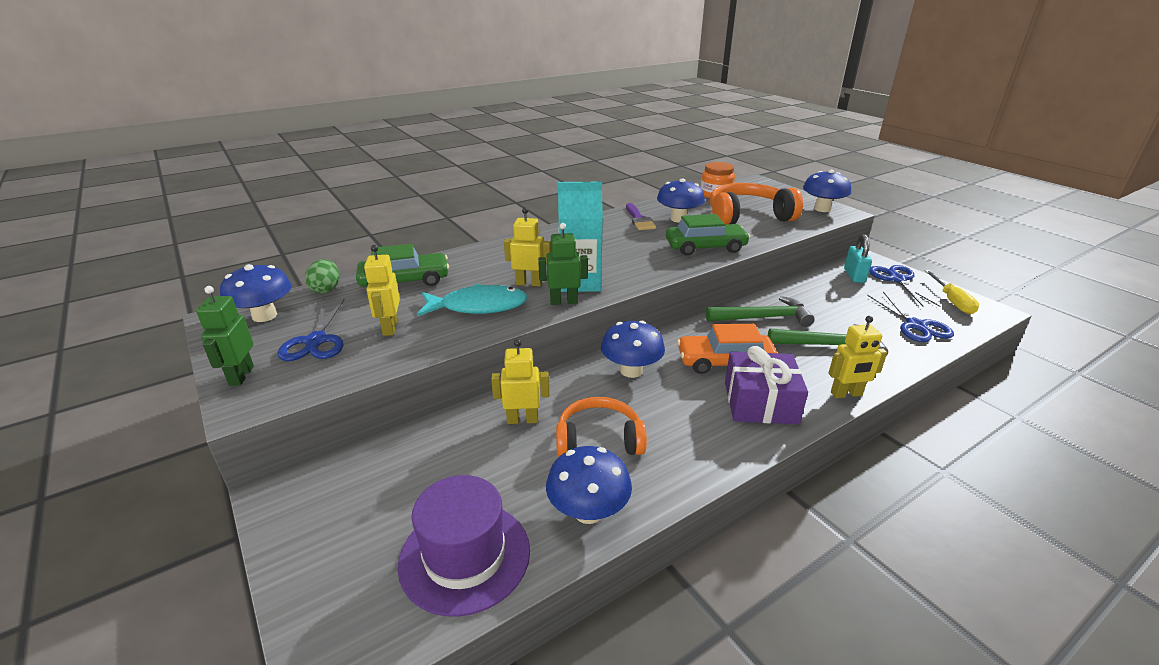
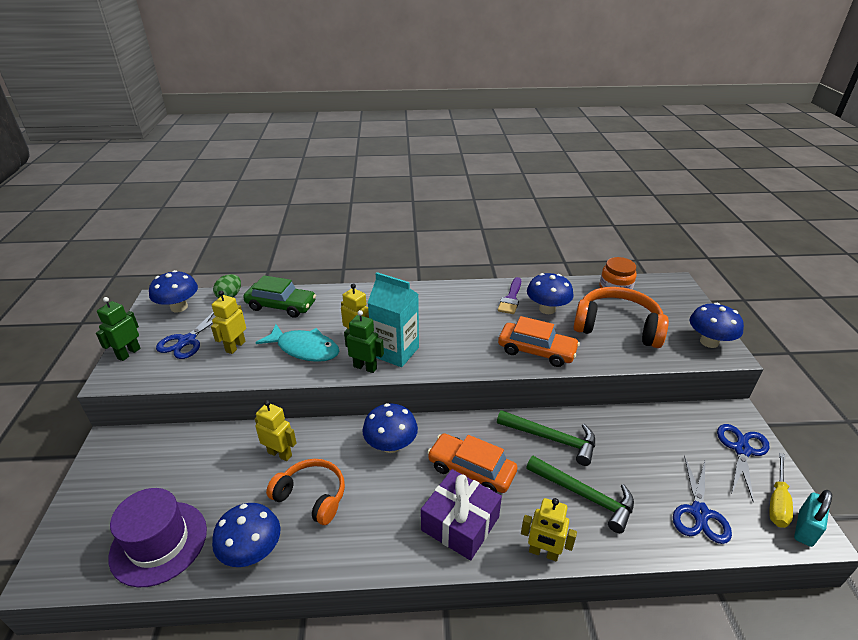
camera: 30 degrees right, 5 degrees up
green car [666,214,750,256] -> orange car [498,316,580,367]
turquoise padlock [844,234,872,283] -> turquoise padlock moved to [794,490,832,547]

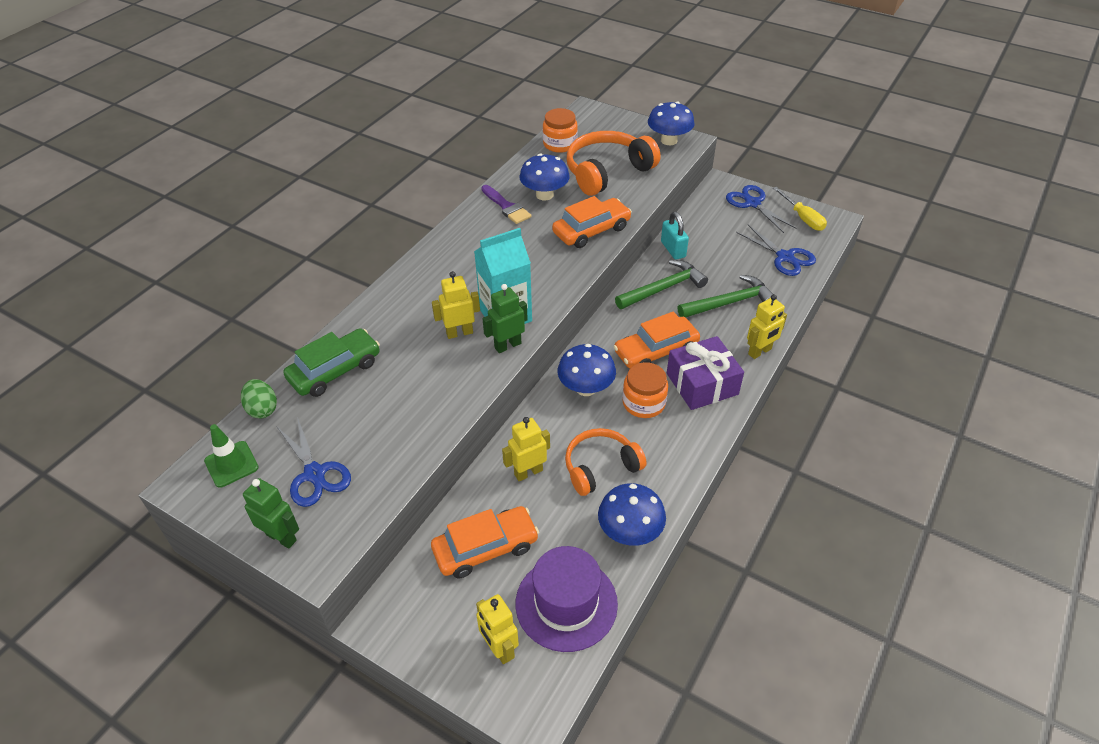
camera: 55 degrees left, 10 degrees up
green robot [96,297,141,361] -> green robot turned 150 degrees clockwise [243,478,299,549]
blue mushroom [149,270,198,312] -> green traffic cone [204,424,259,488]
yellow robot [211,291,246,354] -> yellow robot moved to [476,594,519,664]
turquoise fish [255,324,339,362] -> none
turquoise padlock [794,490,832,547] -> turquoise padlock moved to [661,211,689,260]
none -> orange car [431,506,539,578]
none -> orange jar [622,362,668,418]

